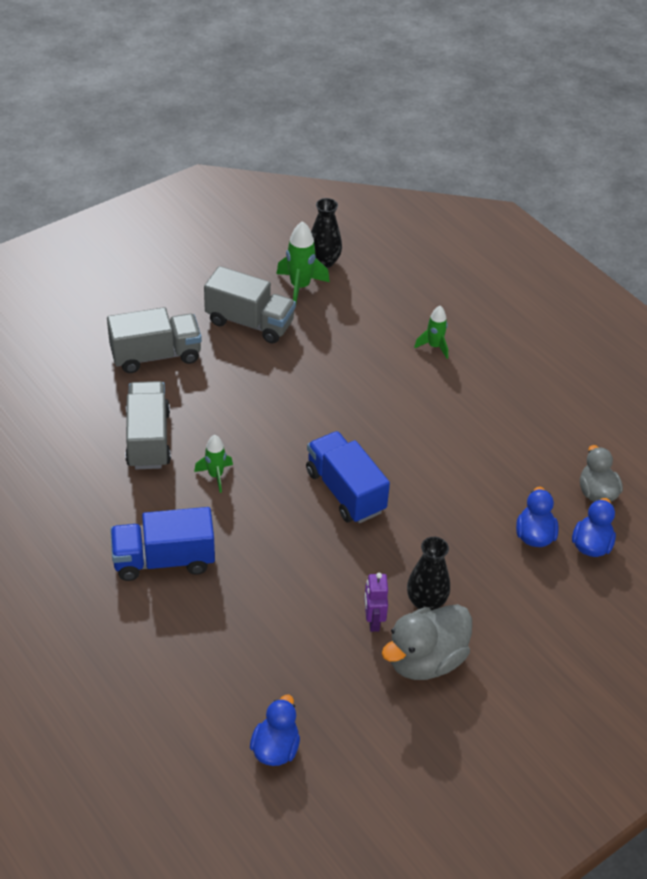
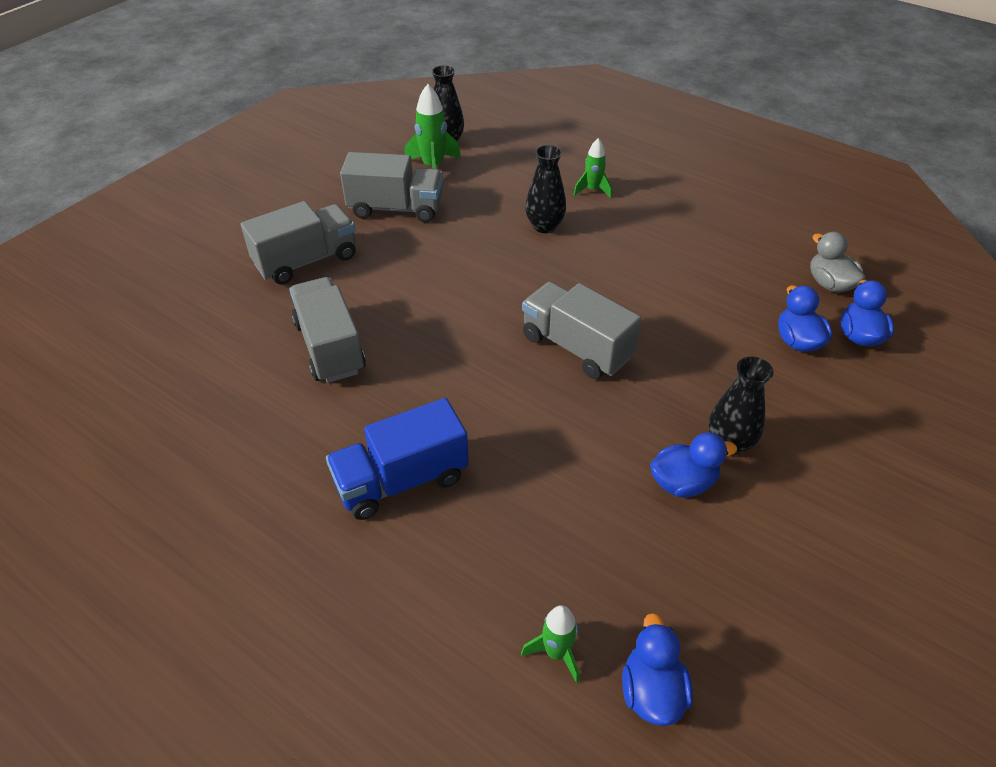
camera: 15 degrees left, 0 degrees up
green rocket [194,435,233,493] -> green rocket moved to [521,605,579,683]
blue truck [306,431,390,523] -> grey truck [522,282,641,379]
purple robot [364,573,388,632] -> blue duck [650,432,737,498]
grey duck [382,604,472,680] -> none
none -> black vase [525,145,566,233]

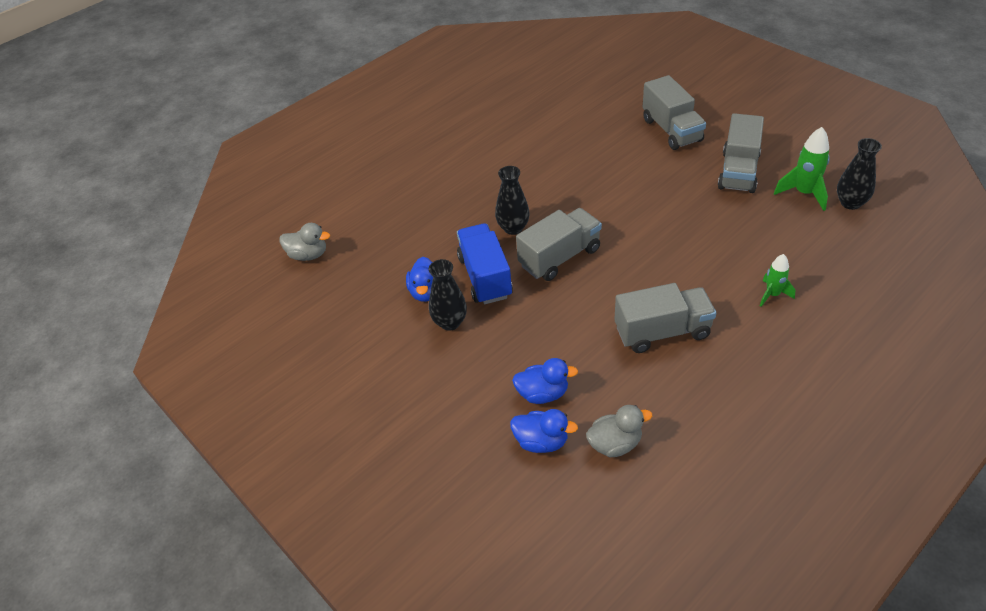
camera: 105 degrees right, 0 degrees up
grey truck [289,277,366,383] -> grey truck moved to [614,283,716,353]
blue truck [326,398,469,520] -> blue truck moved to [457,223,513,304]
green rocket [521,605,579,683] -> none
black vase [525,145,566,233] -> black vase moved to [495,166,530,235]
blue duck [622,613,693,726] -> grey duck [280,223,330,261]

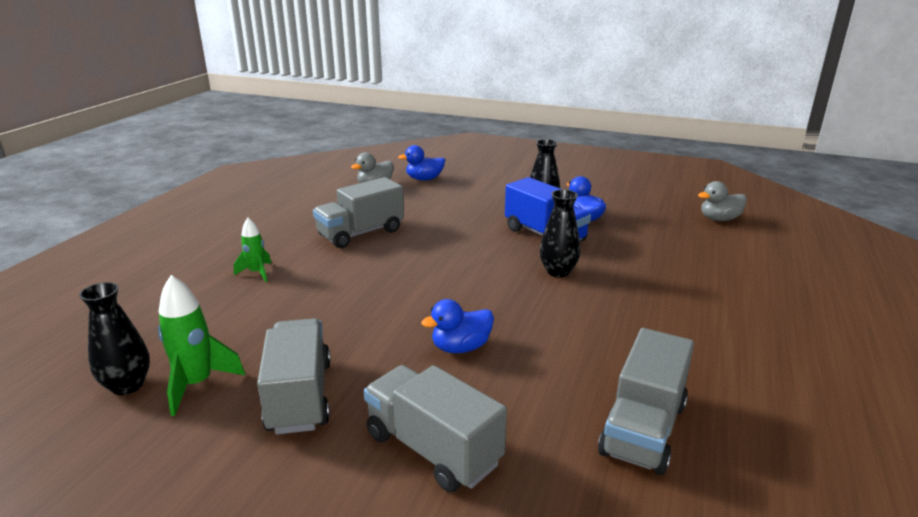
camera: 150 degrees right, 20 degrees down
blue duck [512,358,578,404] -> blue duck moved to [421,299,494,353]
grey truck [516,208,602,281] -> grey truck moved to [598,328,694,475]

